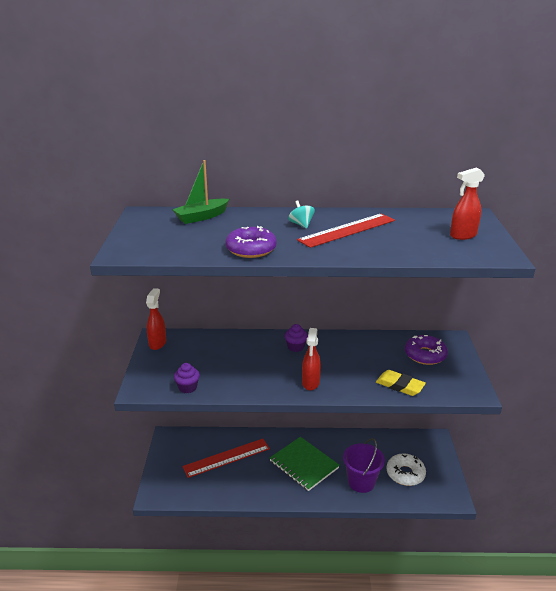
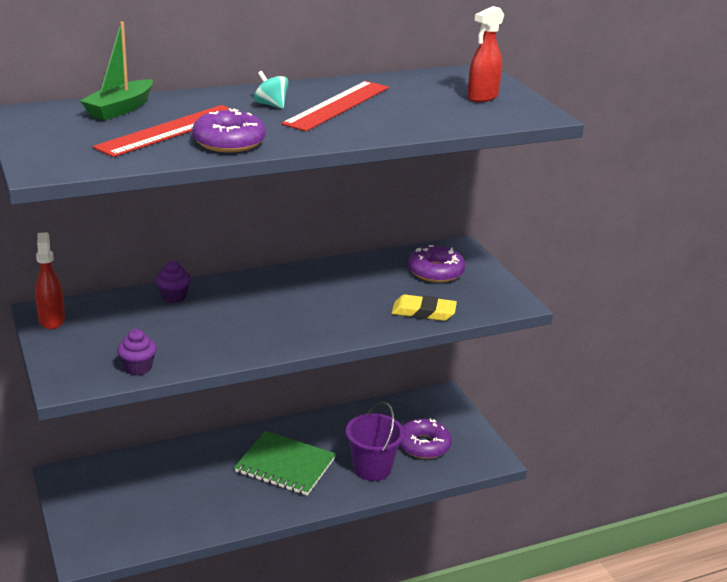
camera: 25 degrees left, 0 degrees up
red ruler [182,439,270,478] -> red ruler moved to [93,105,228,157]
purple cupcake [284,324,308,352] -> purple cupcake moved to [156,261,191,303]
red spray bottle [302,328,321,390] -> none
white donut [387,454,426,486] -> purple donut [399,419,452,459]

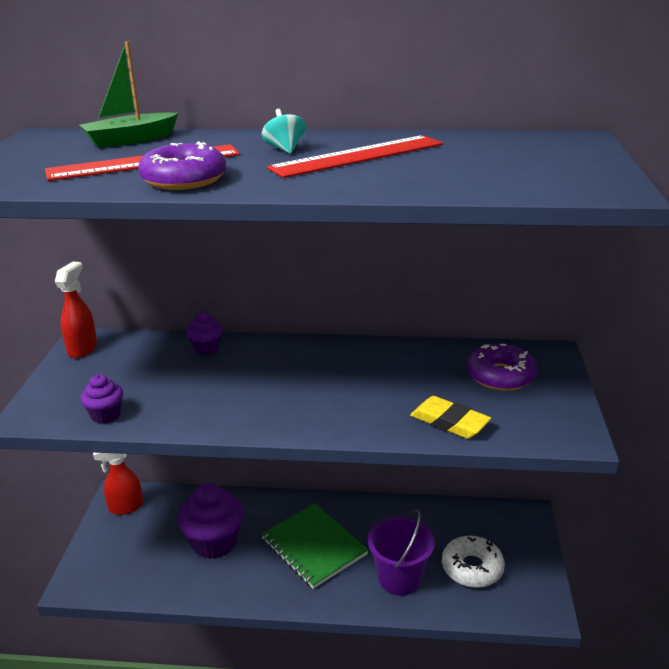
camera: 30 degrees right, 0 degrees up
purple donut [399,419,452,459] -> white donut [442,536,505,588]
red spray bottle [467,6,504,102] -> red spray bottle moved to [93,453,143,515]
none -> purple cupcake [178,483,243,559]

